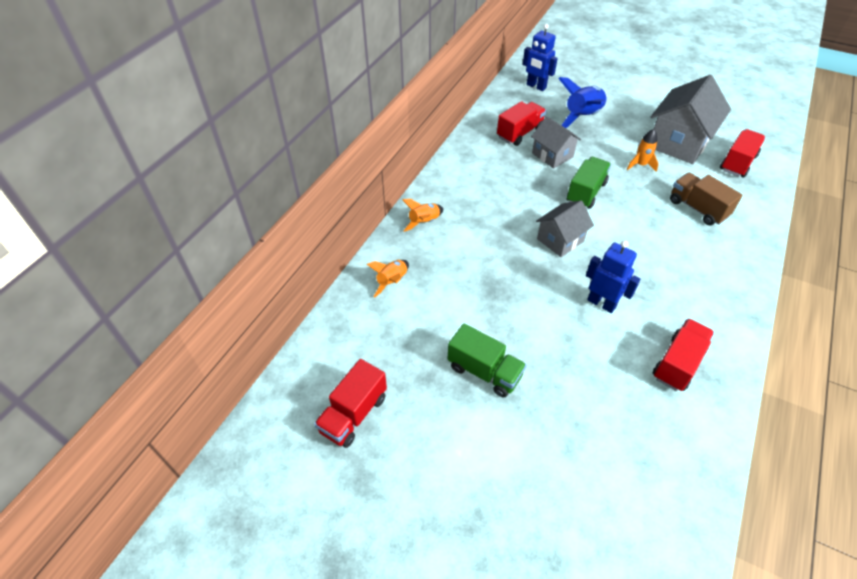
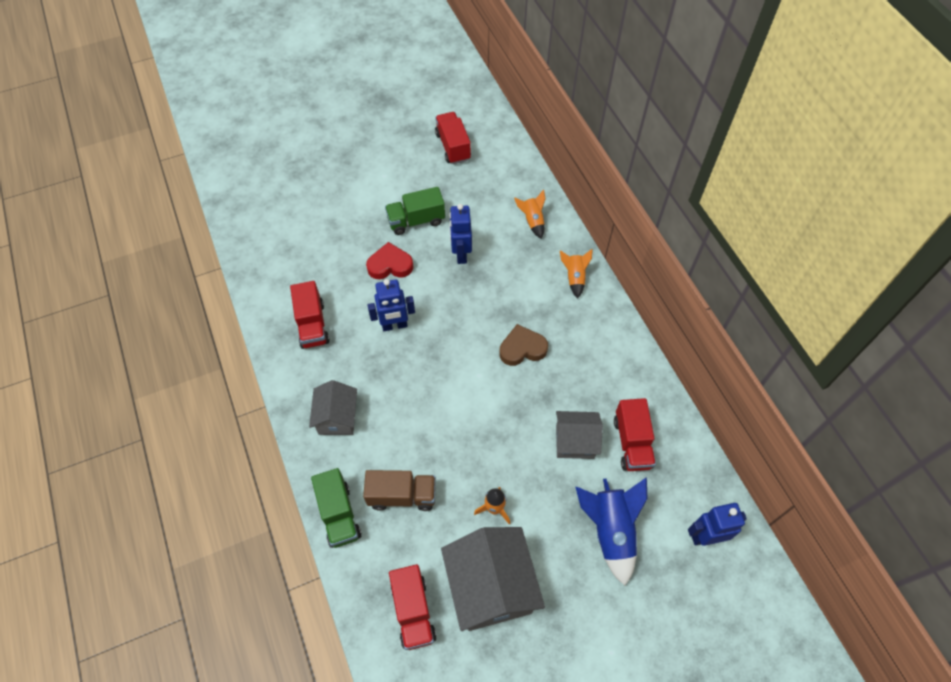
camera: 130 degrees right, 10 degrees up
grey house [536,200,594,257] -> grey house moved to [309,380,357,435]
green truck [566,157,611,209] -> green truck moved to [311,468,362,548]
none -> red heart [366,242,413,279]
none -> blue robot [449,204,472,264]
none -> brown heart [499,324,548,366]

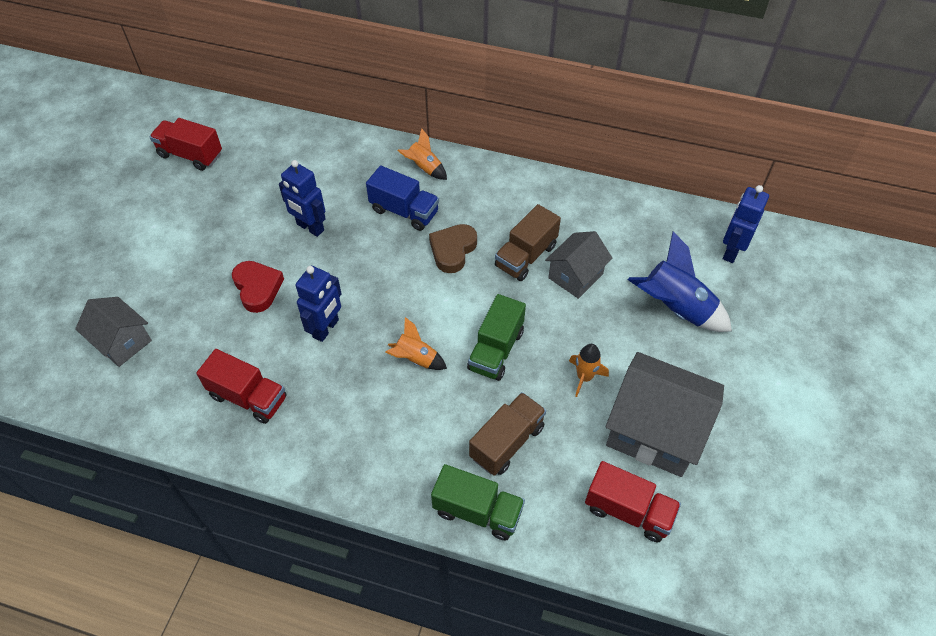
camera: 50 degrees left, 5 degrees down
grey house [309,380,357,435] -> grey house moved to [75,297,152,367]
red heart [366,242,413,279] -> red heart turned 120 degrees clockwise [232,261,284,313]
green truck [385,187,445,235] -> green truck moved to [467,294,526,381]
orange rocket [514,189,546,239] -> orange rocket moved to [385,317,447,370]
red truck [614,398,656,471] -> none
none -> blue truck [366,166,439,231]
none -> brown truck [495,204,561,281]

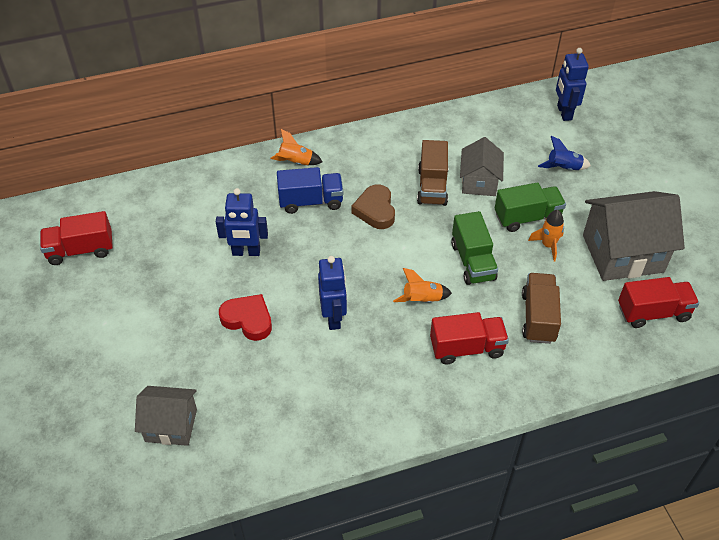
camera: 35 degrees left, 5 degrees down
red truck [196,349,286,424] -> red truck moved to [430,312,509,364]
green truck [431,464,525,541] -> green truck moved to [495,182,566,232]
blue rocket [628,232,732,332] -> blue rocket [538,136,591,171], size x0.56

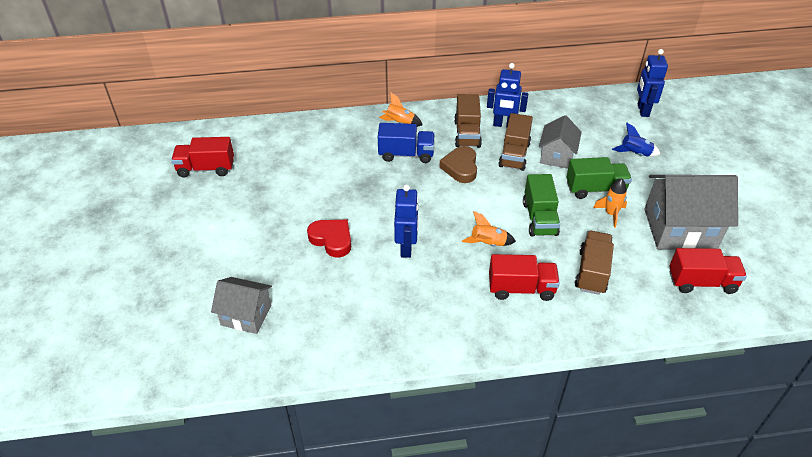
camera: 10 degrees right, 5 degrees down
blue robot [216,188,268,256] -> blue robot moved to [487,63,528,128]
none -> brown truck [454,94,482,148]

